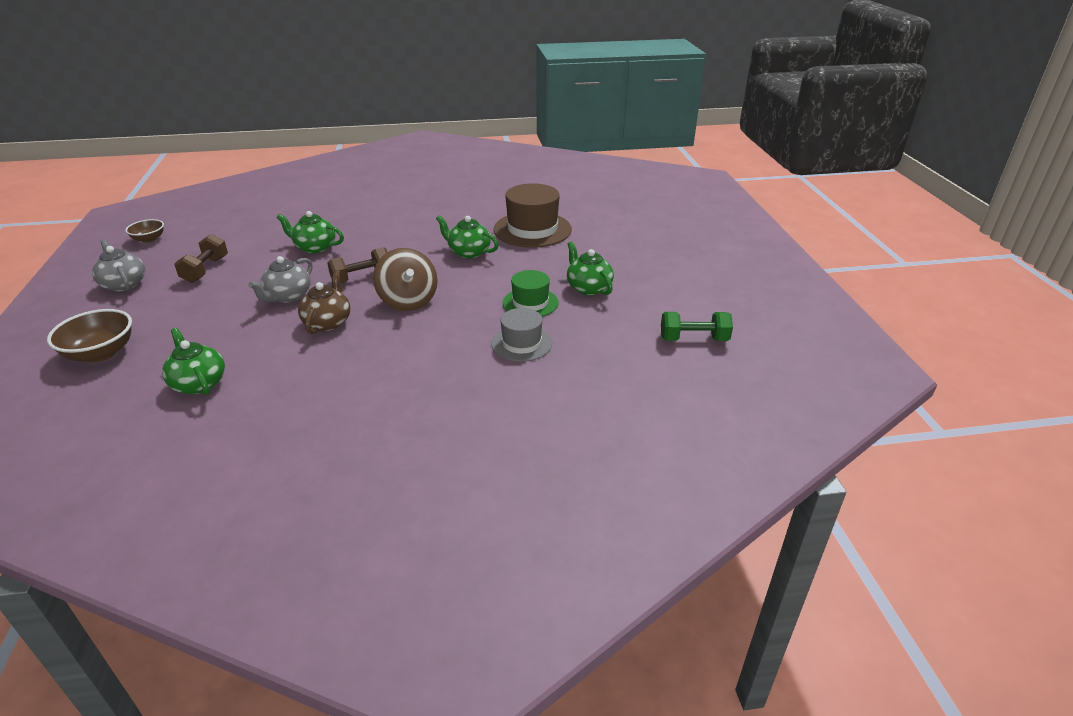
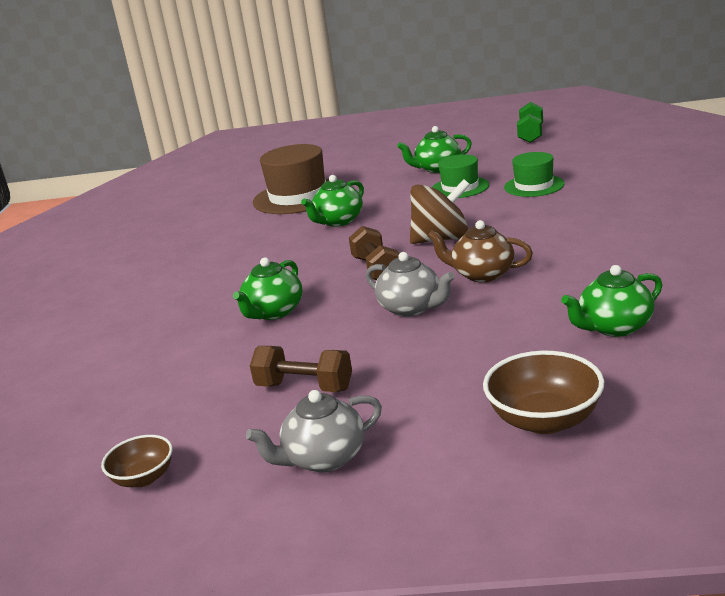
camera: 75 degrees left, 10 degrees down
grey hat [491,308,552,362] -> green hat [504,152,564,197]

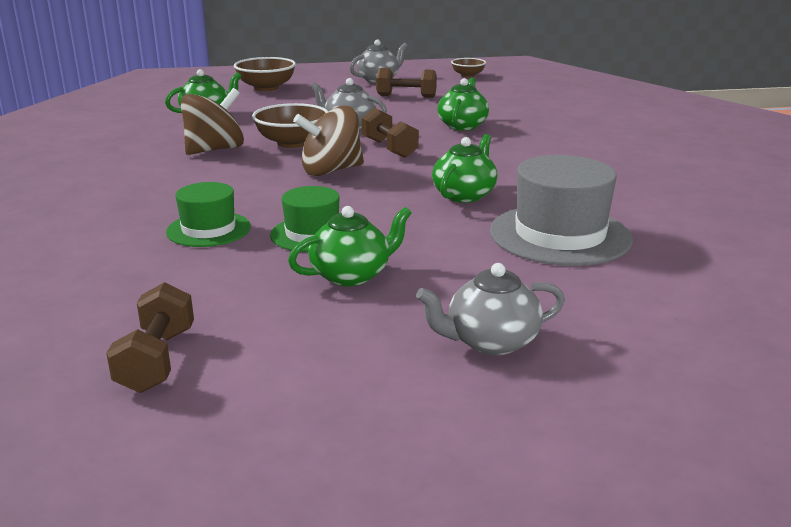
camera: 165 degrees right, 0 degrees up
brown hat [253,144,329,214] -> grey hat [490,155,633,266]
brown teapot [428,220,533,282] -> brown bowl [252,103,328,148]
green dumbbell [517,102,543,143] -> brown dumbbell [106,282,194,393]
none -> brown spinning top [181,88,244,155]
none -> grey teapot [416,263,565,355]

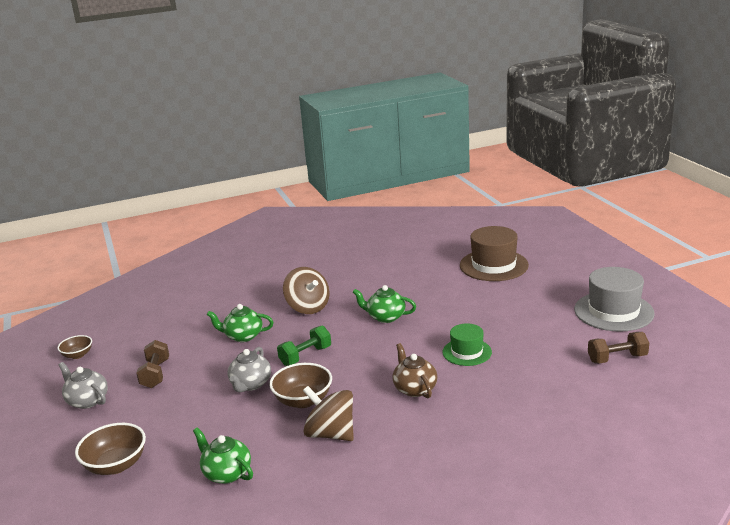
camera: 100 degrees left, 0 degrees up
green hat [166,182,251,247] -> none
green teapot [288,206,412,286] -> none
brown spinning top [293,106,364,176] -> brown spinning top moved to [283,267,330,314]
brown dumbbell [362,108,419,158] -> green dumbbell [277,326,331,366]
grey teapot [416,263,565,355] -> none
grey hat [490,155,633,266] -> grey hat moved to [574,267,655,332]
none -> brown teapot [392,343,438,398]
none -> brown hat [460,226,529,281]

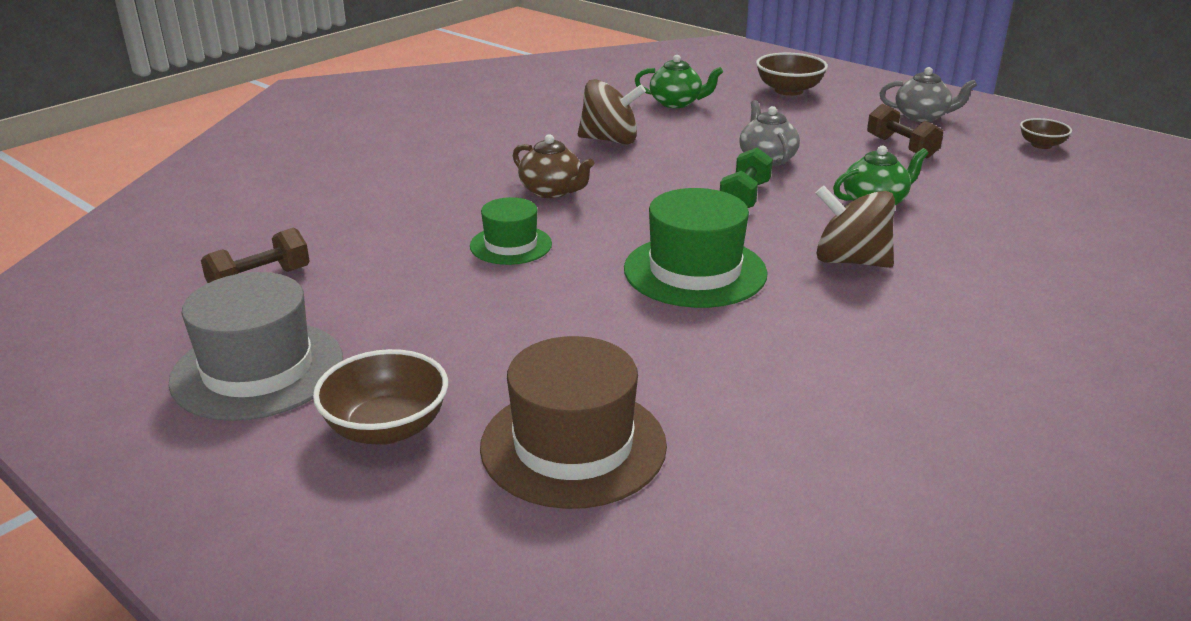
camera: 150 degrees right, 5 degrees up
brown bowl [269,363,332,408] -> brown bowl moved to [313,349,448,445]
green teapot [353,285,416,323] -> green hat [624,188,768,308]

